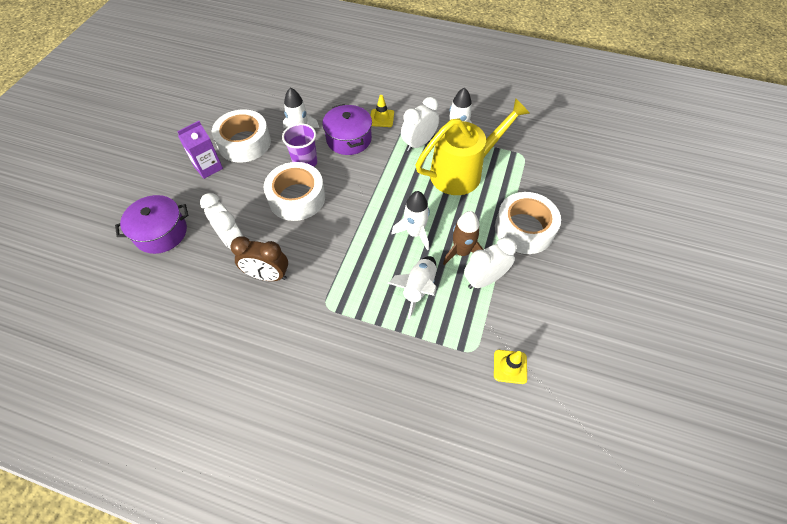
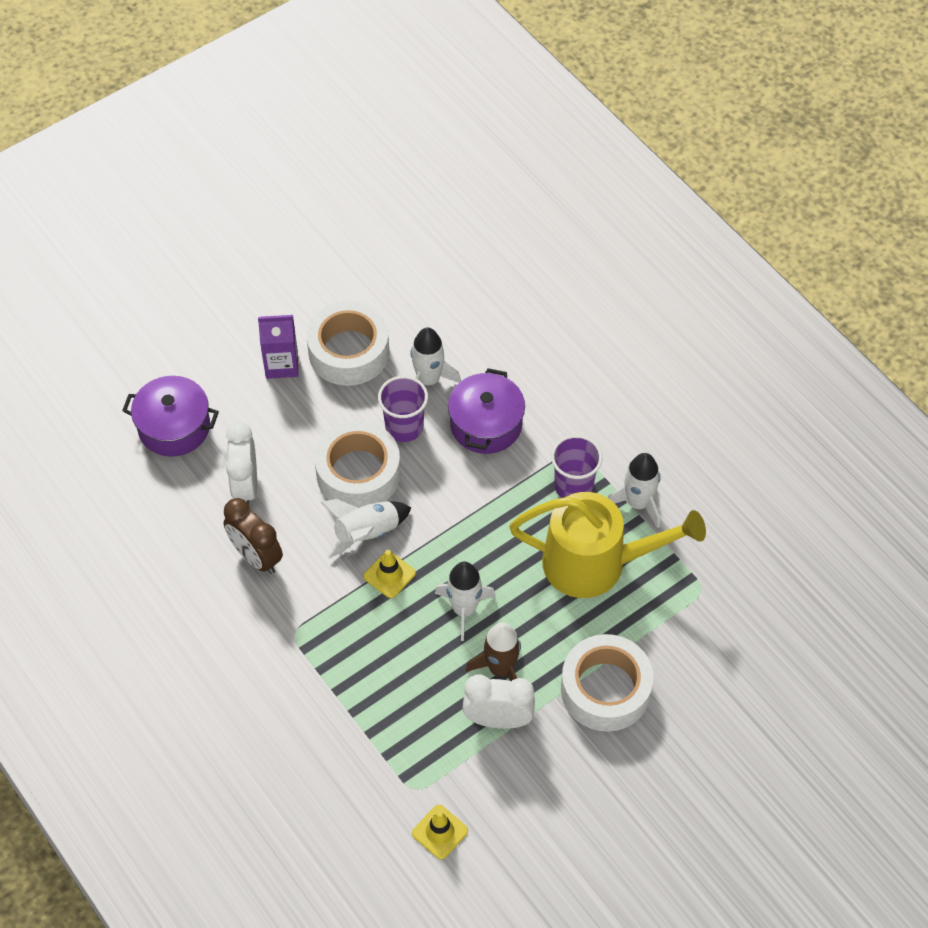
camera: 35 degrees right, 0 degrees up
yellow traffic cone [370,95,394,127] -> yellow traffic cone moved to [363,550,416,598]
white rocket [388,256,437,319] -> white rocket moved to [320,499,411,559]
white clock [401,97,439,151] -> purple cup [551,435,603,498]

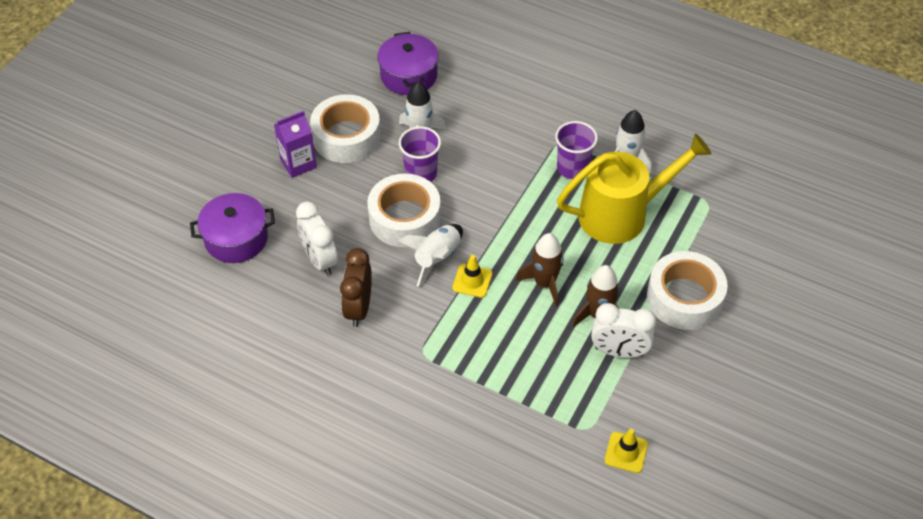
camera: 25 degrees left, 5 degrees down
brown clock [223,498,283,574] -> brown clock turned 75 degrees clockwise [340,248,372,327]
white rocket [435,561,496,641] -> brown rocket [516,233,564,307]
purple pot [448,368,525,454] -> purple pot moved to [377,32,439,95]
white clock [463,674,535,729] -> white clock turned 150 degrees counterclockwise [591,303,656,358]

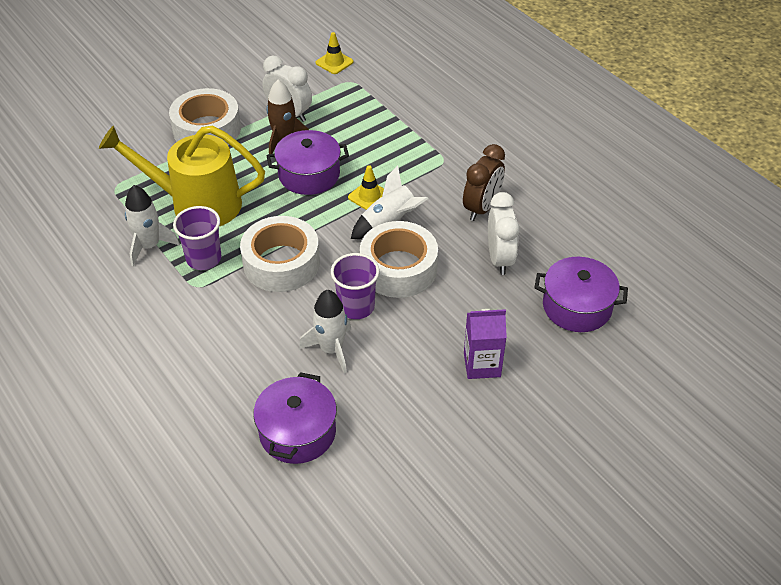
camera: 155 degrees left, 5 degrees down
white tape [310,94,381,163] -> white tape moved to [240,216,320,292]
brown rocket [516,233,564,307] -> purple pot [267,130,349,195]

